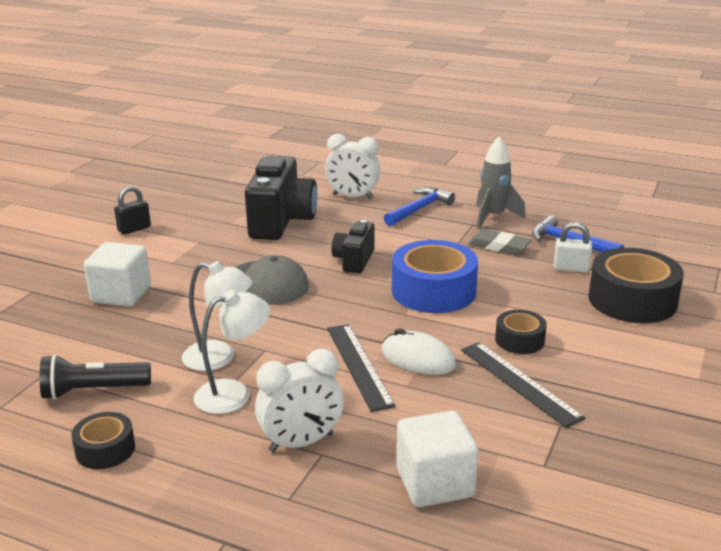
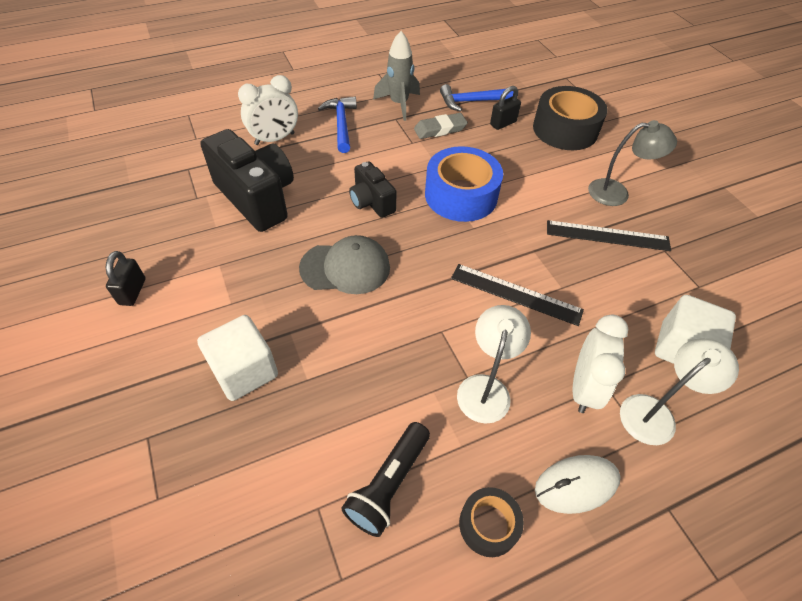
camera: 50 degrees left, 25 degrees up
white lamp [182,261,252,371] -> white lamp moved to [620,338,739,445]
white mouse [381,328,456,375] -> white mouse moved to [535,455,621,514]
black tape [495,310,547,354] -> none
white padlock [554,222,592,273] -> black padlock [490,86,521,130]
none -> grey lamp [588,120,677,206]

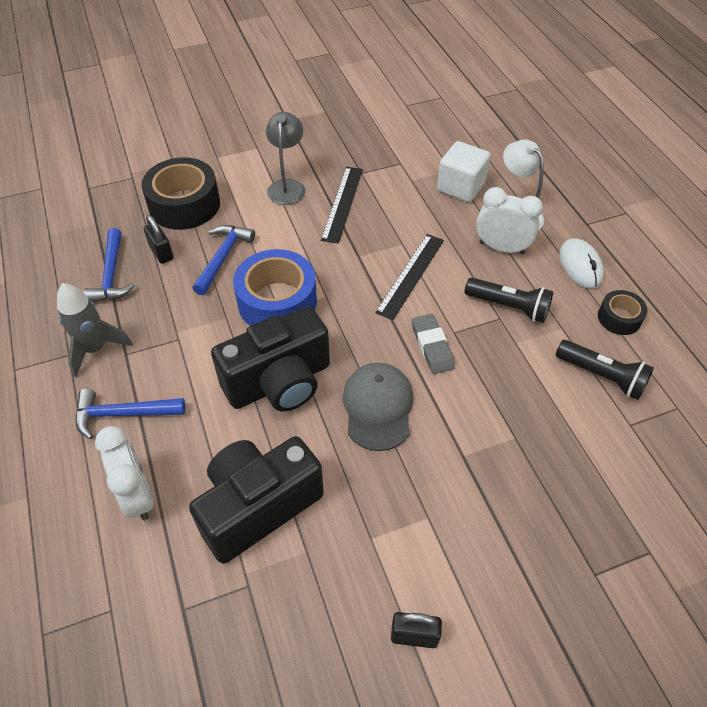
camera: 85 degrees left, 0 degrees up
white cube [197,315,278,401] -> none
black camera [349,161,397,218] -> black camera [211,306,330,411], size x1.81
grey eraser [414,113,468,139] -> grey eraser moved to [412,314,455,374]
white lamp [457,305,531,424] -> black flashlight [464,278,553,323]
none -> blue hammer [192,225,255,295]

